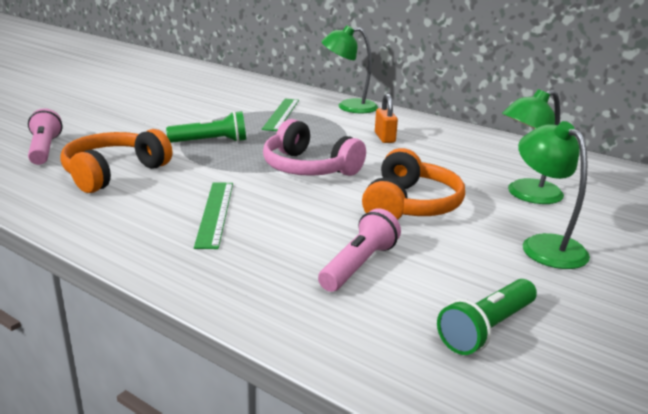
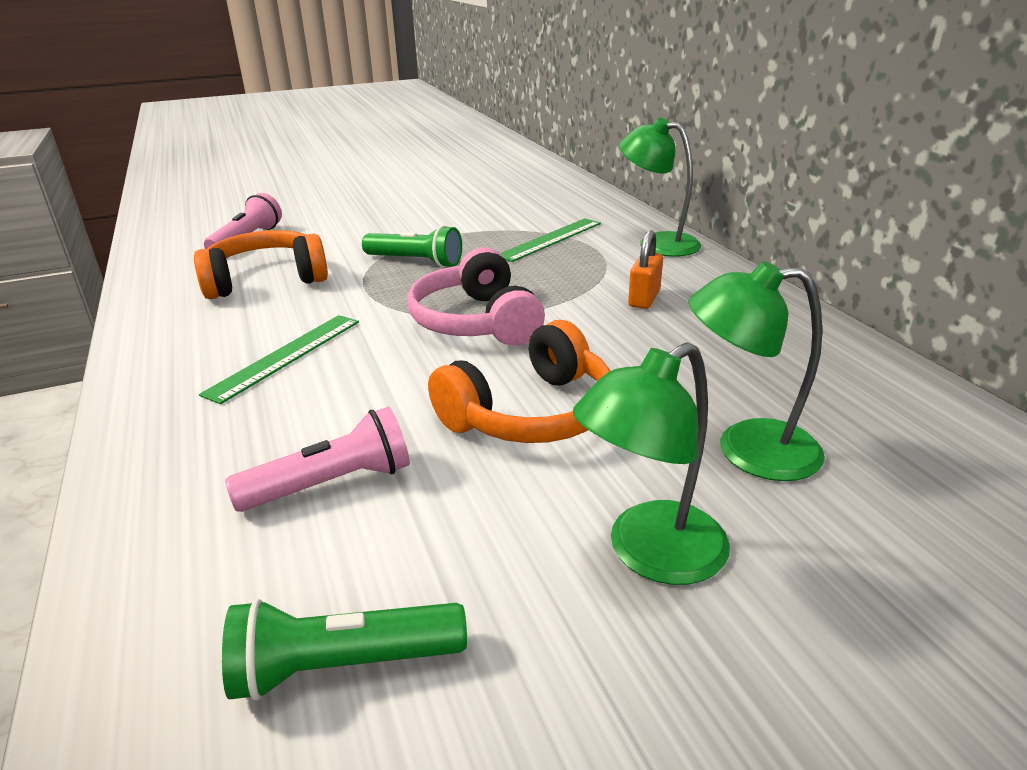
camera: 35 degrees right, 5 degrees up
green lamp [518,121,590,269] -> green lamp turned 135 degrees counterclockwise [573,342,730,585]

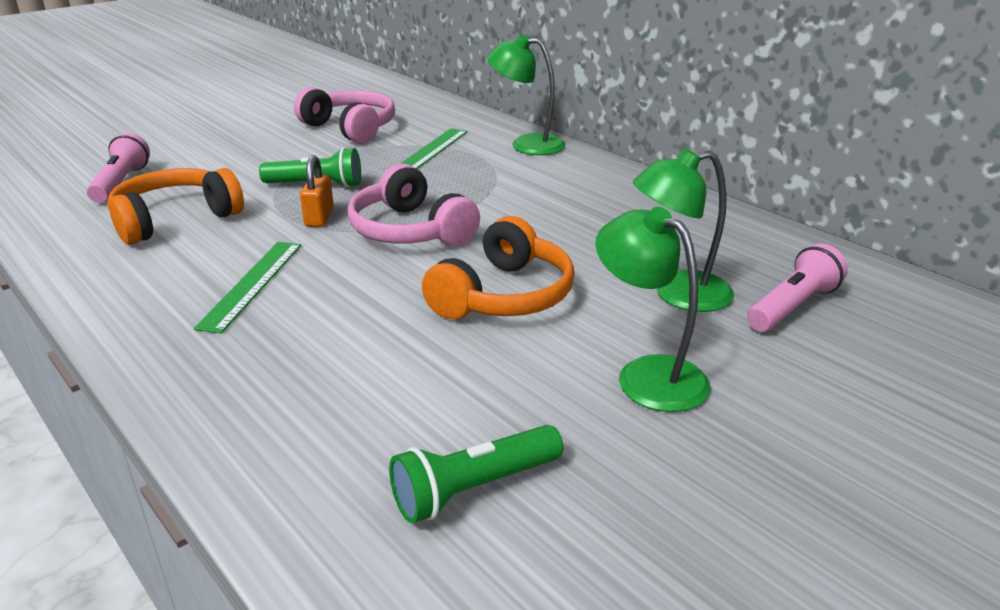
camera: 20 degrees left, 0 degrees up
pink flashlight [225,407,410,512] -> pink flashlight moved to [747,243,848,332]
green lamp [573,342,730,585] -> green lamp turned 105 degrees clockwise [596,207,711,412]
orange padlock [628,230,663,309] -> orange padlock moved to [300,155,334,227]
none -> pink headphones [294,87,395,143]

